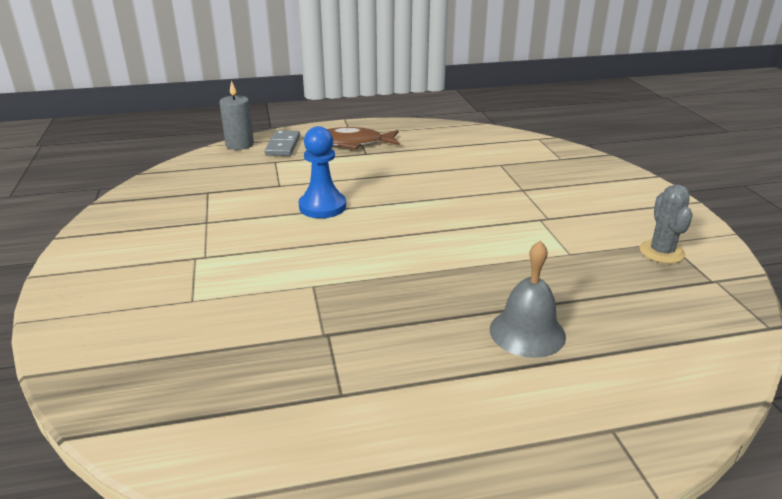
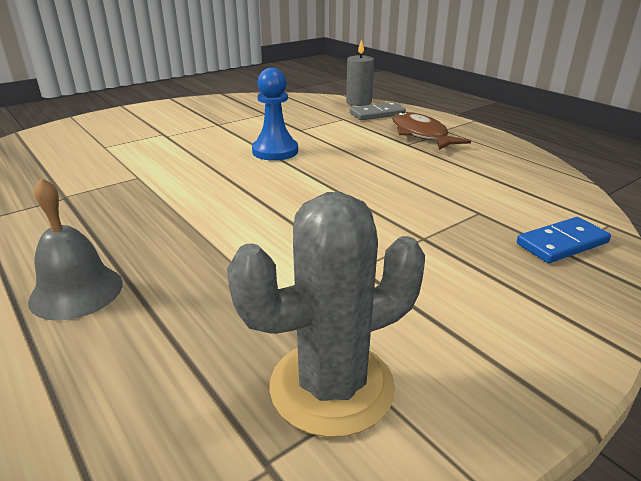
camera: 65 degrees right, 0 degrees up
grey cactus [639,184,693,264] -> grey cactus [227,192,425,437], size x1.64
none -> blue domino [517,217,611,263]

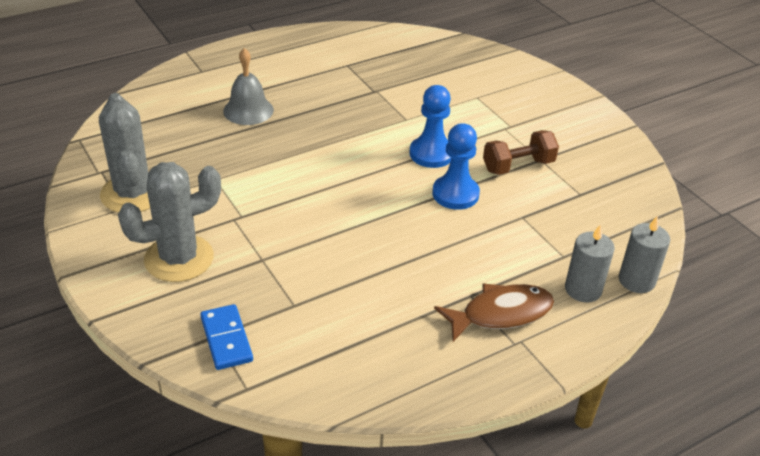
camera: 95 degrees right, 10 degrees up
grey domino [350,102,406,120] -> grey candle [565,224,615,303]
none -> grey cactus [118,162,221,282]
none -> blue pawn [410,85,451,168]
none -> brown dumbbell [483,130,559,175]

